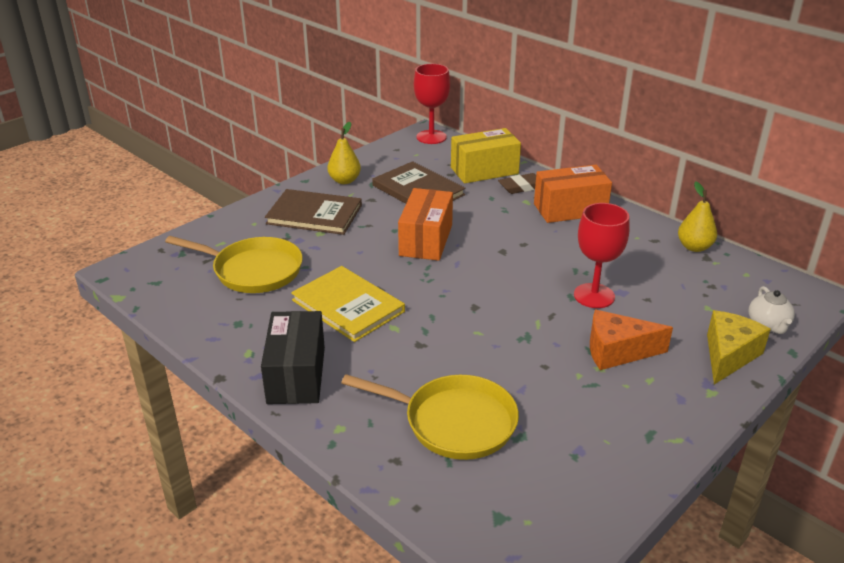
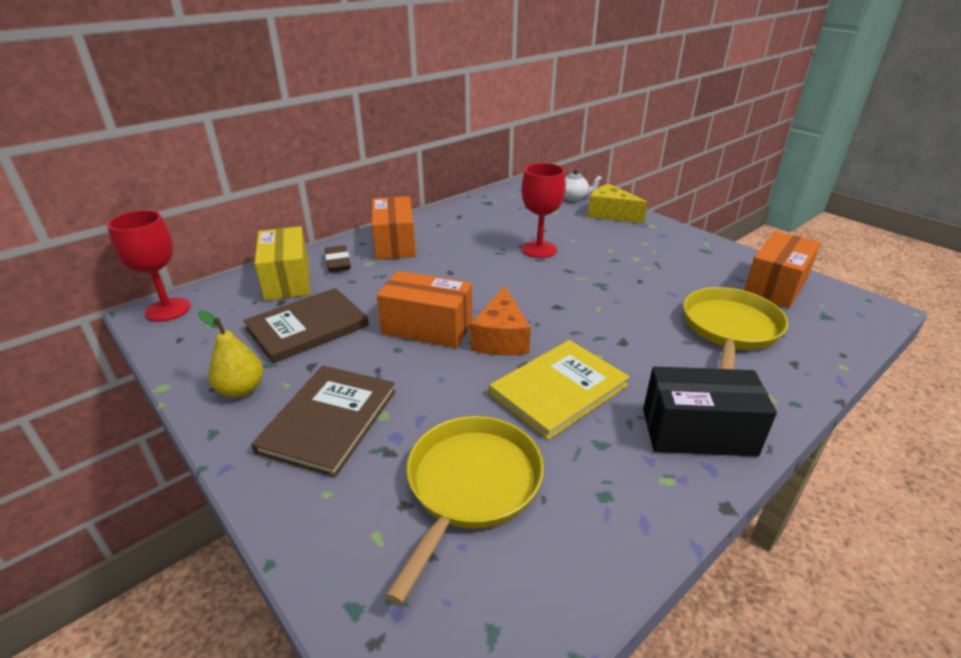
camera: 85 degrees left, 0 degrees up
orange cheese [590,310,673,370] -> orange cheese moved to [470,286,531,356]
yellow pear [678,182,717,252] -> none
none -> orange box [744,231,821,308]

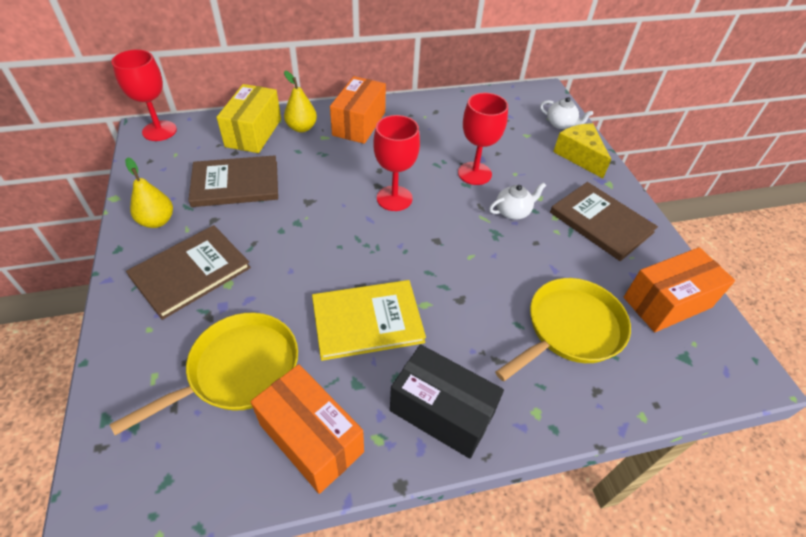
camera: 25 degrees right, 15 degrees up
brown eraser [325,245,351,272] -> yellow pear [284,71,317,132]
orange box [377,271,472,348] -> orange box moved to [250,364,364,494]
orange cheese [470,286,531,356] -> none
none -> red goblet [373,115,420,211]
none -> white teapot [489,182,546,220]
none -> brown book [550,182,658,261]

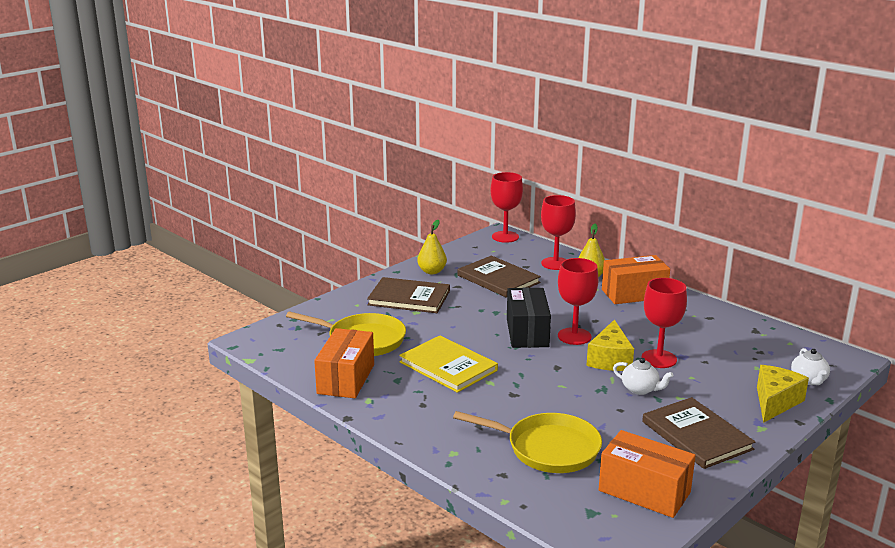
camera: 60 degrees right, 25 degrees down
yellow box [216,84,281,153] -> red goblet [541,195,576,270]
black box [390,344,504,459] -> black box moved to [507,288,551,348]
brown book [550,182,658,261] -> brown book turned 45 degrees counterclockwise [642,397,755,469]
none -> yellow cheese [586,319,634,371]

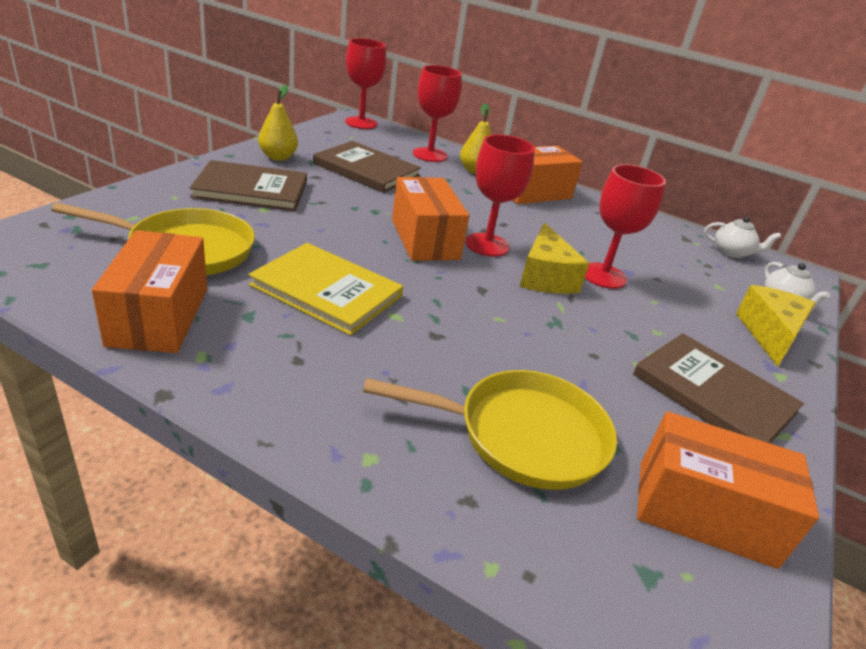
camera: 20 degrees left, 10 degrees up
black box [507,288,551,348] -> orange box [392,177,469,261]
white teapot [613,358,673,395] -> white teapot moved to [704,217,781,258]

